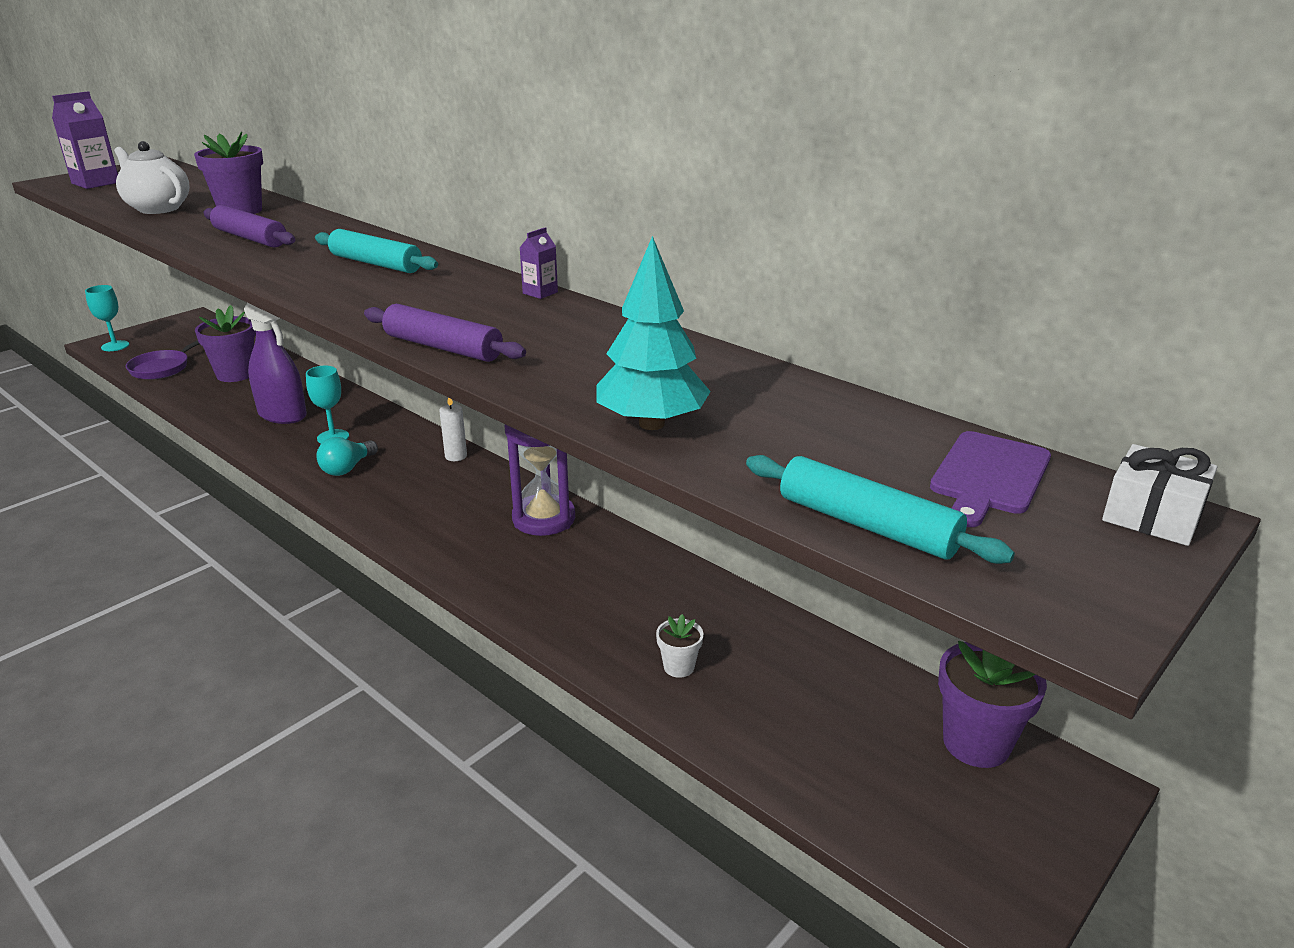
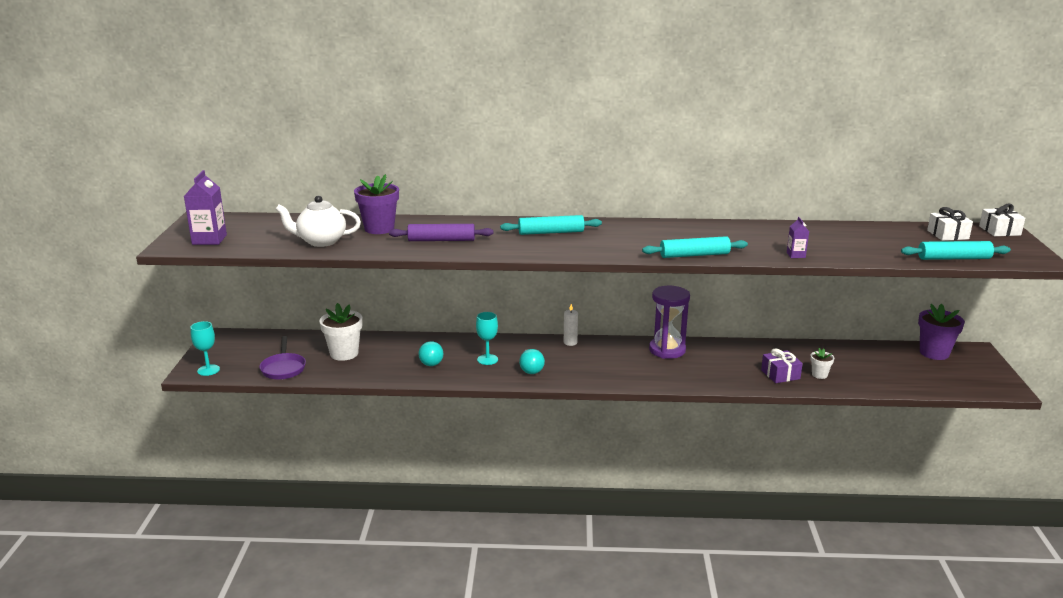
camera: 40 degrees left, 5 degrees down
purple flower pot [195,305,256,382] -> white flower pot [319,303,363,361]
purple spray bottle [244,303,307,424] -> turquoise light bulb [418,341,443,366]
purple rolling pin [364,304,526,362] -> turquoise rolling pin [642,236,748,258]
purple carton [520,227,558,299] -> purple carton moved to [787,217,809,258]
turquoise tree [596,236,711,430] -> none
purple cutting board [930,431,1051,527] -> white gift [927,207,973,241]
none -> purple gift [761,349,803,383]

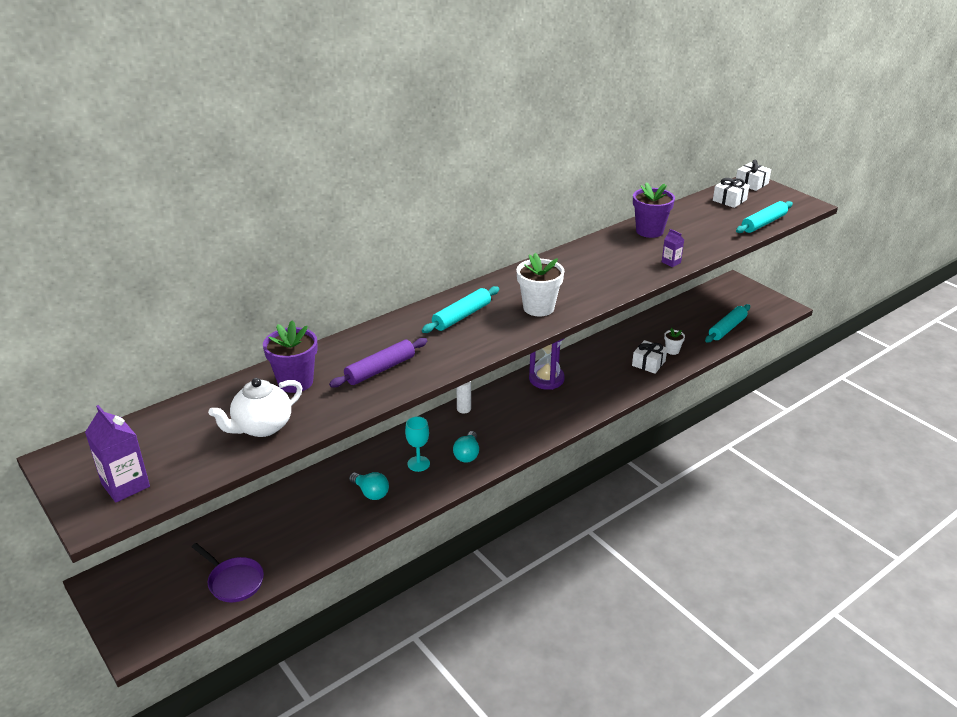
camera: 40 degrees left, 10 degrees up
turquoise goblet [190,321,220,376] -> none
white flower pot [319,303,363,361] -> white flower pot moved to [517,253,564,317]
turquoise light bulb [519,349,545,374] -> turquoise light bulb turned 60 degrees clockwise [453,431,479,463]
turquoise rolling pin [642,236,748,258] -> turquoise rolling pin moved to [705,304,750,343]
purple gift [761,349,803,383] -> white gift [632,340,667,374]
purple flower pot [918,304,965,360] -> purple flower pot moved to [633,182,675,238]

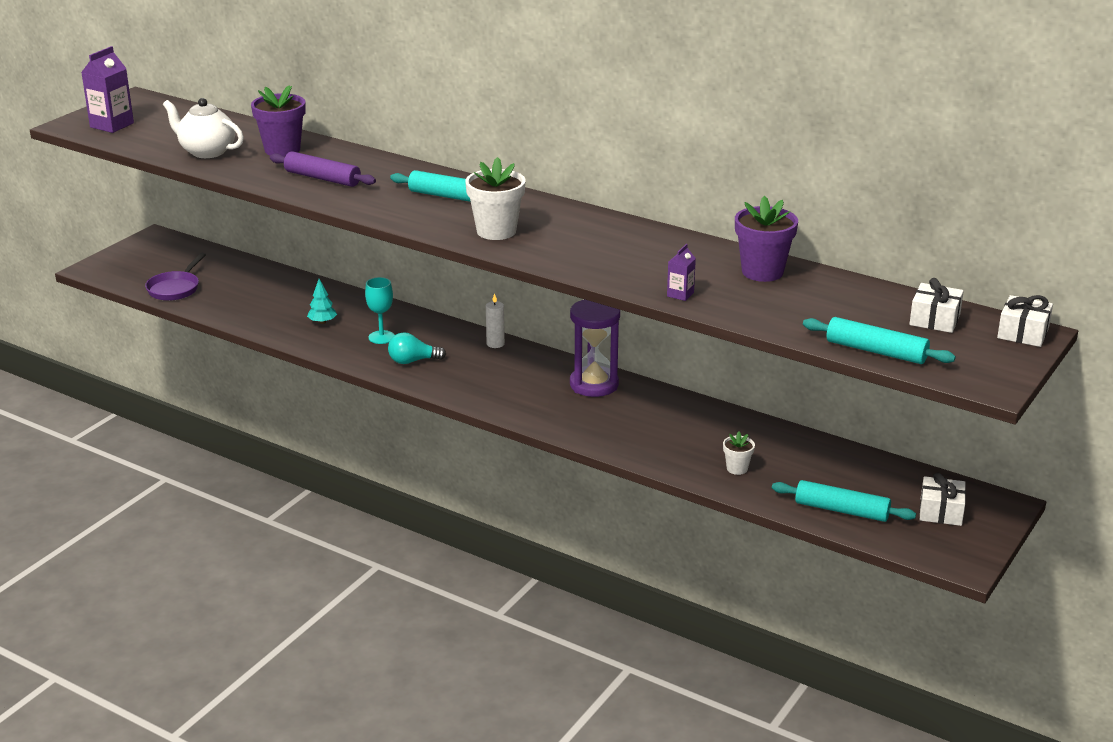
camera: 70 degrees right, 5 degrees down
turquoise light bulb [349,472,389,500] -> turquoise tree [307,279,337,324]
white gift [632,340,667,374] -> white gift moved to [920,473,966,526]

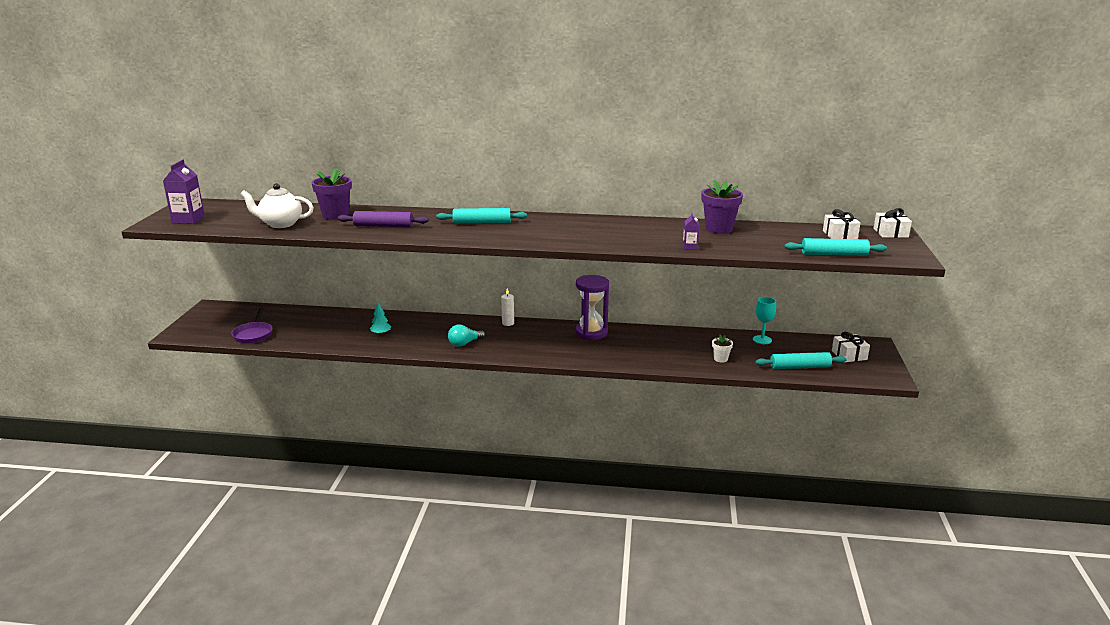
camera: 25 degrees left, 5 degrees down
turquoise goblet [365,277,395,344] -> turquoise goblet moved to [753,297,776,344]
white flower pot [465,157,526,240] -> none

